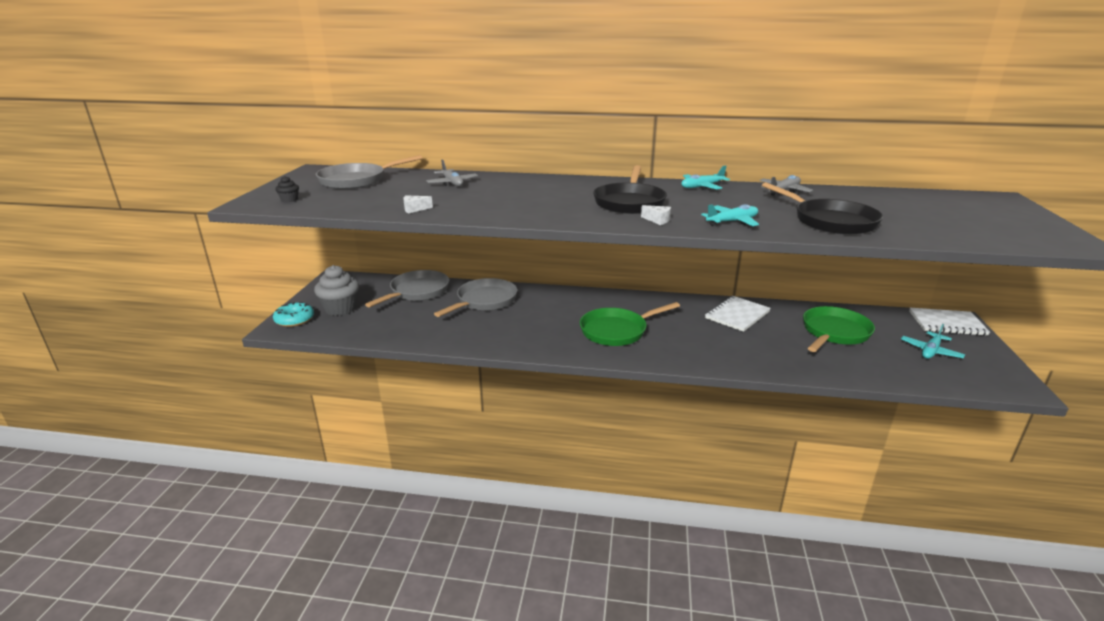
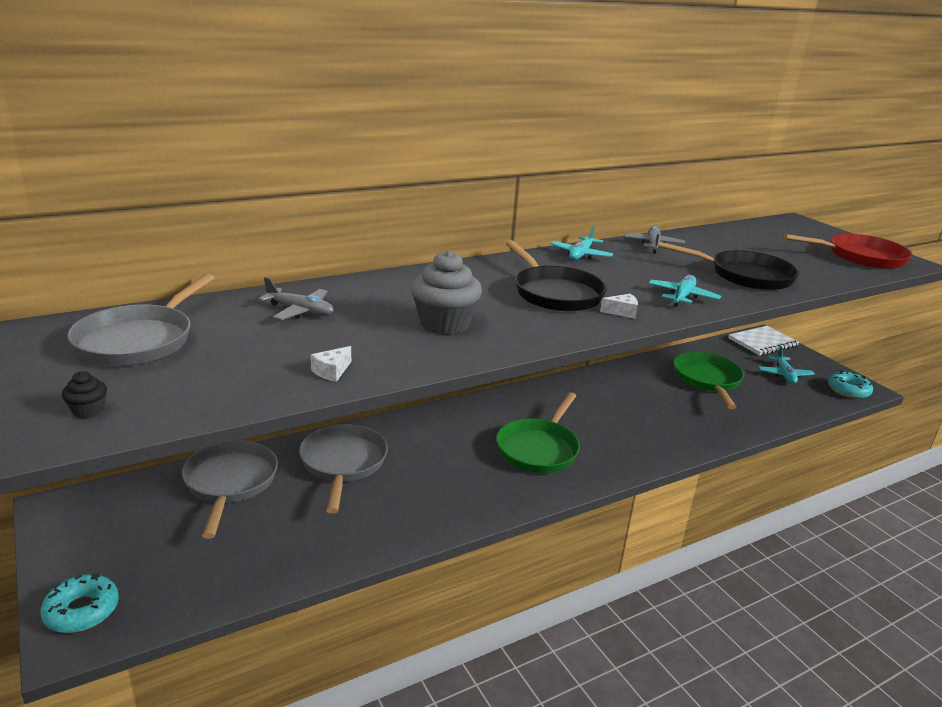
camera: 40 degrees left, 0 degrees up
grey cupcake [314,265,359,316] -> grey cupcake moved to [411,250,482,335]
white notebook [705,296,771,332] -> none
none -> red pan [784,234,913,269]
none -> turquoise donut [828,371,873,399]

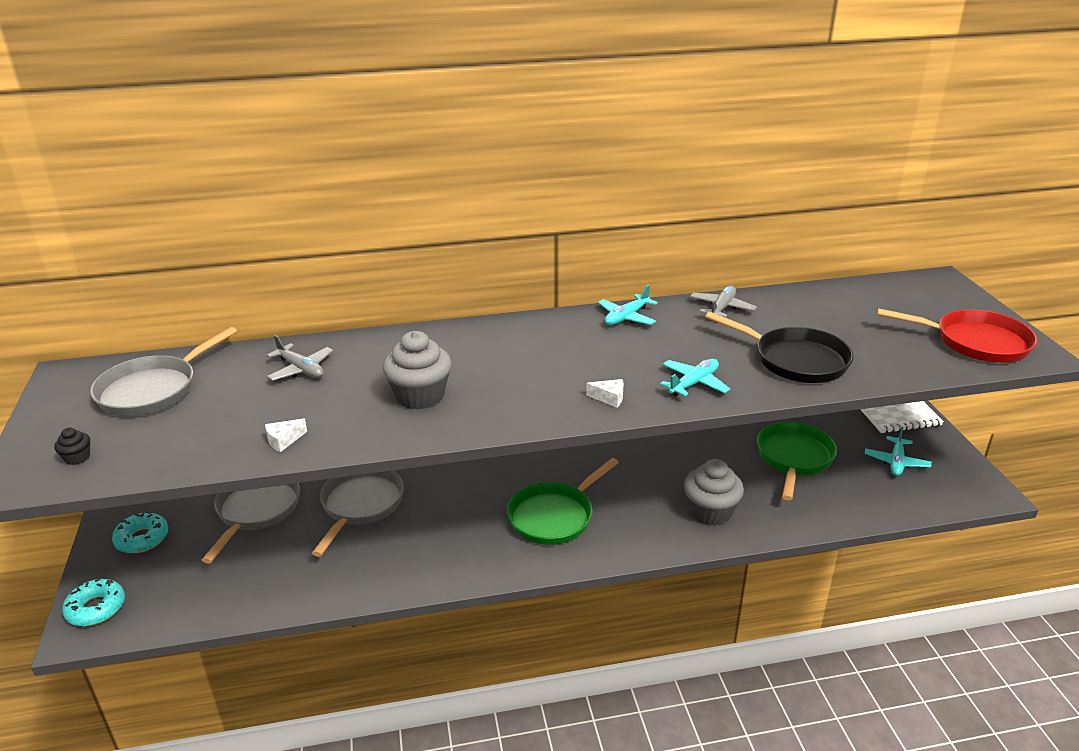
camera: 20 degrees right, 5 degrees up
black pan [506,240,607,312] -> none
turquoise donut [828,371,873,399] -> turquoise donut moved to [112,512,168,553]
none -> grey cupcake [684,459,744,526]

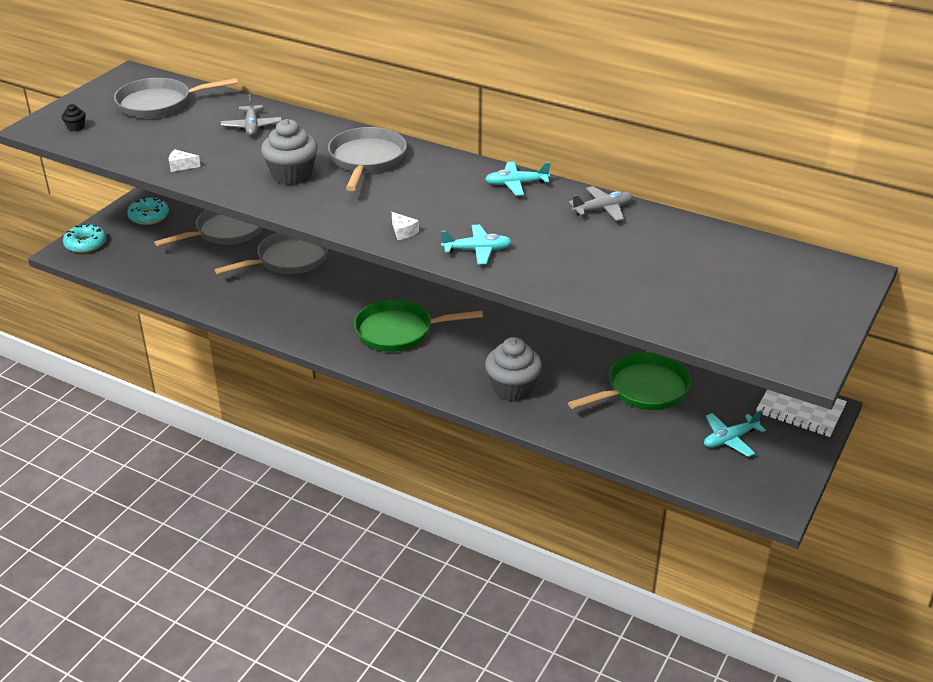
camera: 40 degrees right, 5 degrees up
black pan [705,312,854,383] -> none
red pan [877,308,1037,363] -> none
none -> grey pan [328,127,407,191]

